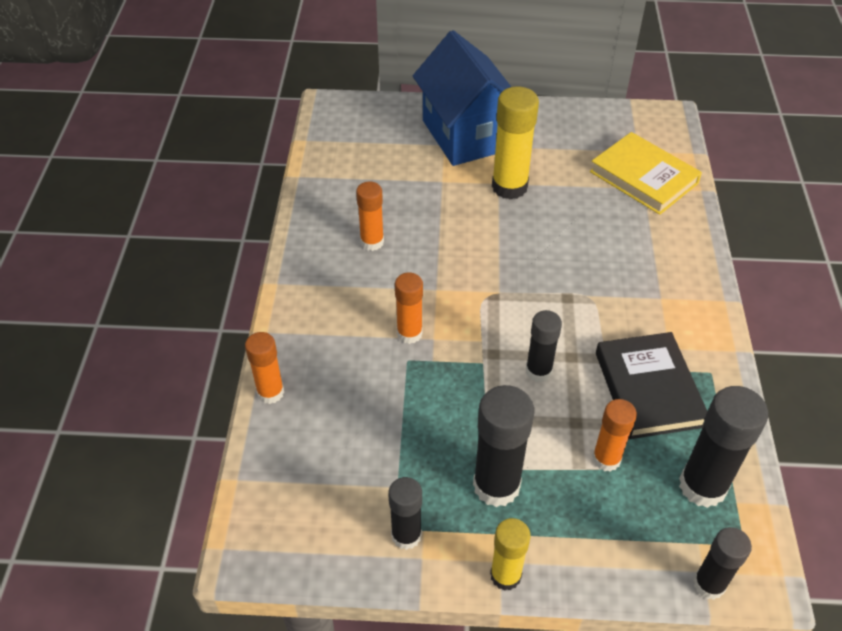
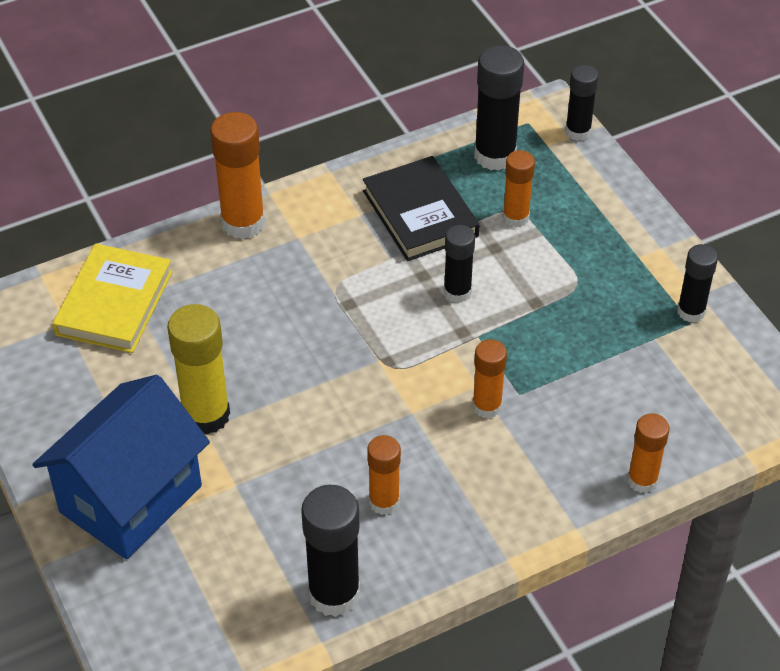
camera: 120 degrees left, 0 degrees up
black glue stick [473,385,534,507] -> black glue stick moved to [301,485,360,617]
yellow glue stick [490,518,531,591] -> none
black book [596,332,708,439] -> black book turned 75 degrees counterclockwise [363,156,479,261]
none -> orange glue stick [210,112,265,239]

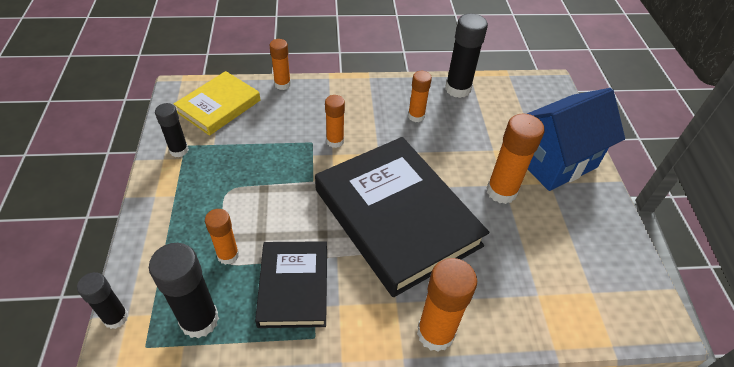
camera: 160 degrees left, 0 degrees up
yellow book [53,244,172,353] -> yellow book moved to [174,71,260,136]
yellow glue stick [167,304,230,435] -> orange glue stick [487,114,545,204]
black glue stick [444,225,475,303] -> none
none -> black book [315,137,489,297]

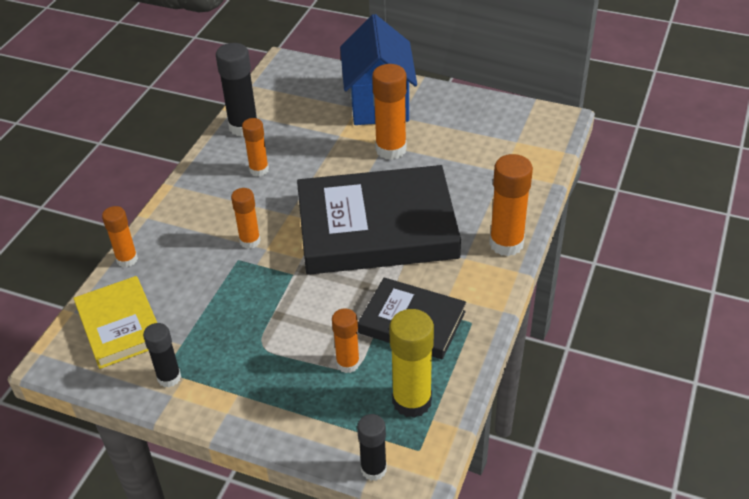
camera: 60 degrees left, 5 degrees down
black glue stick [149,243,219,339] -> yellow glue stick [389,309,434,418]

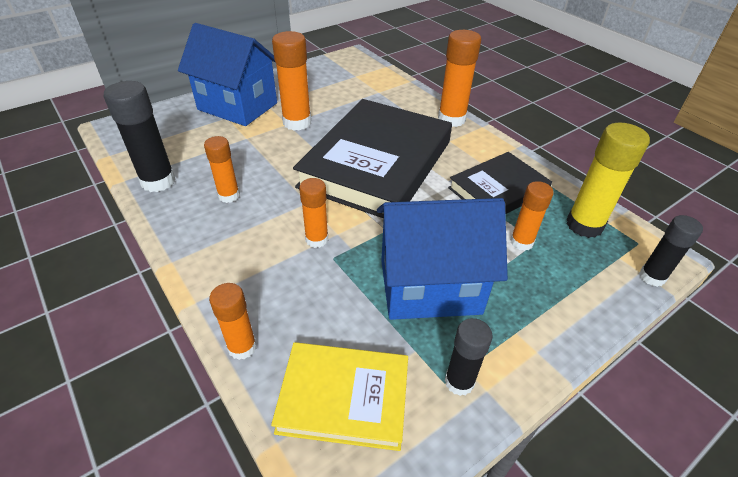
camera: 60 degrees left, 0 degrees up
none -> blue house [377,198,508,320]

